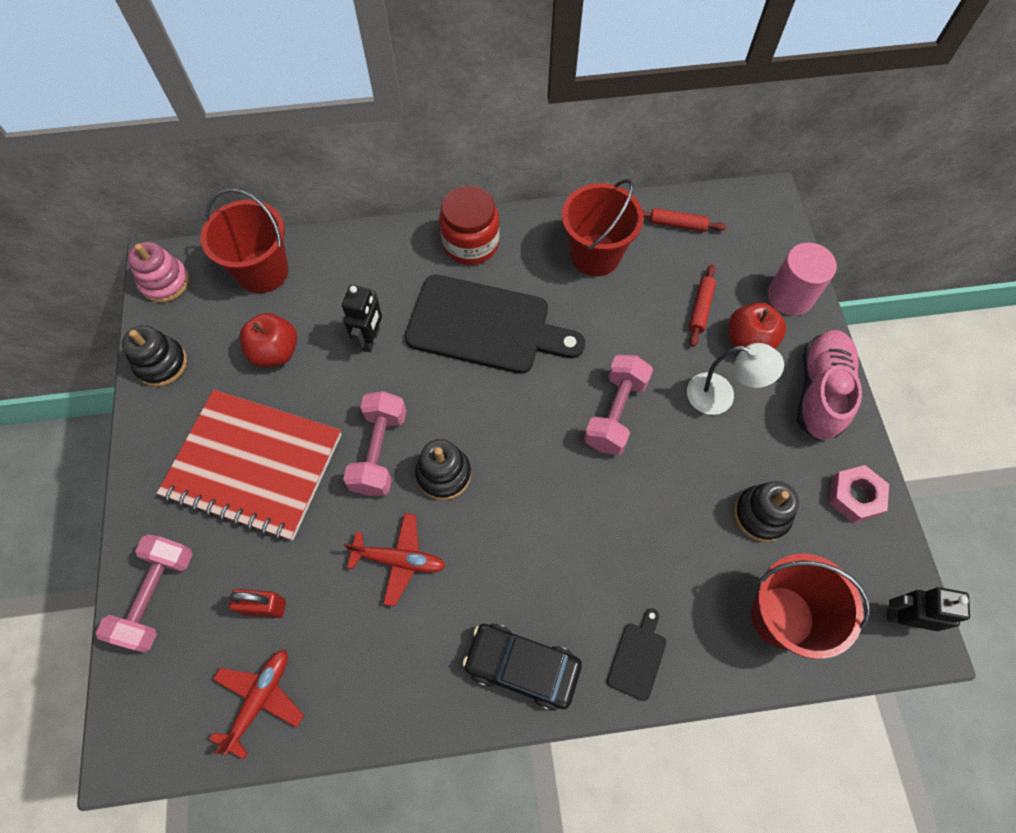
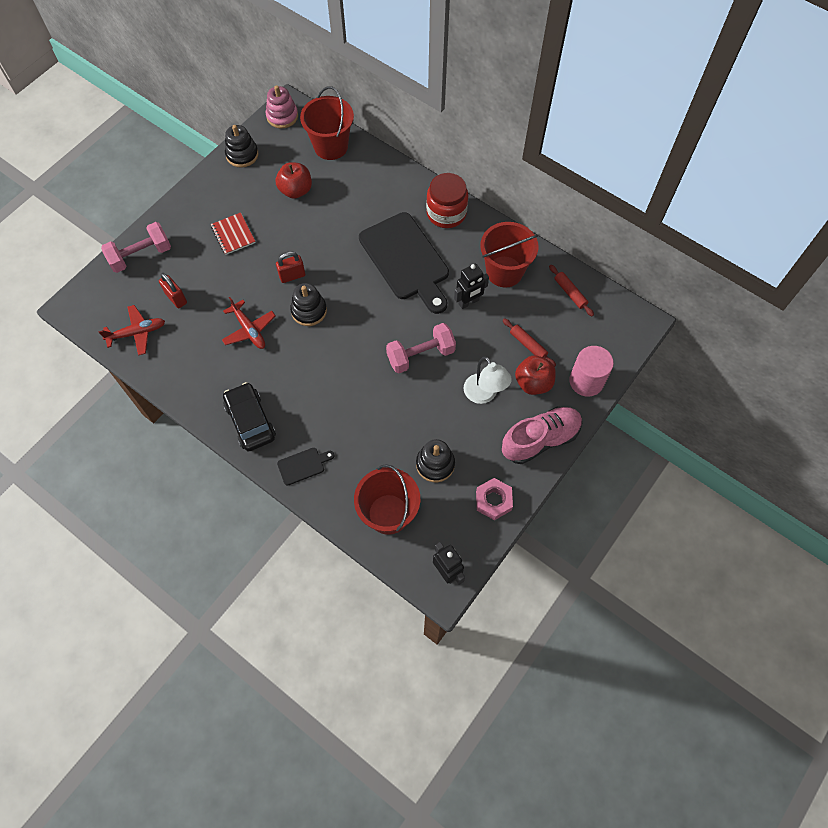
camera: 45 degrees right, 0 degrees up
red notebook [157,390,342,541] -> red notebook [211,213,256,255], size x0.44
black robot [342,285,382,352] -> black robot moved to [454,263,489,309]
pink dumbbell [343,391,407,496] -> red padlock [276,251,305,283]
red rolling pin [689,264,716,347] -> red rolling pin turned 75 degrees clockwise [503,318,556,367]

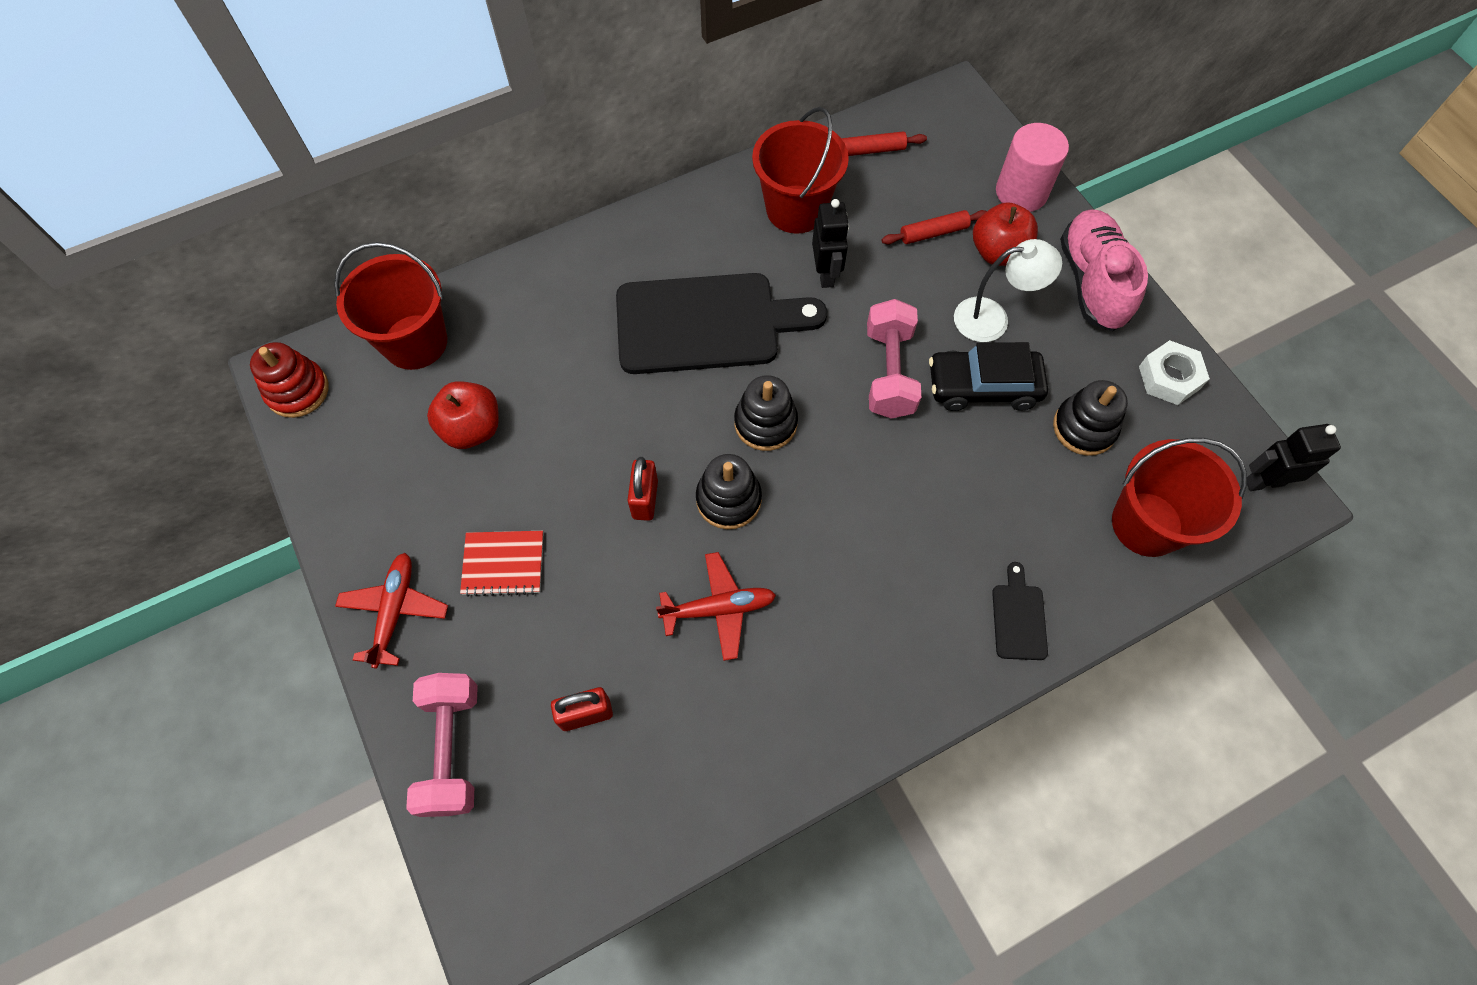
camera: 65 degrees left, 0 degrees up
red plane [98,305,165,356] -> red plane moved to [335,553,448,669]
black car [223,382,276,452] -> black car moved to [929,342,1048,411]
black stacking toy [225,125,259,168] -> black stacking toy moved to [734,375,798,451]
pink stacking toy [266,85,298,128] -> red stacking toy [250,342,329,418]
red jar [426,173,468,228] -> none
pink nut [476,478,513,520] -> white nut [1139,340,1210,405]

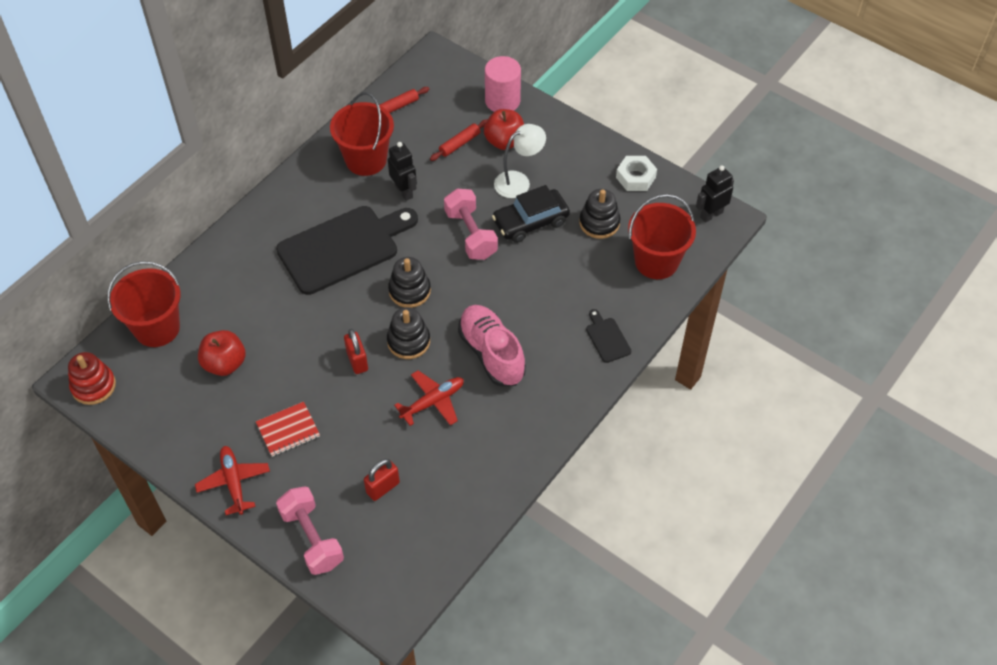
camera: 25 degrees left, 10 degrees down
pink shoe [1060,209,1148,331] -> pink shoe moved to [458,305,526,387]

